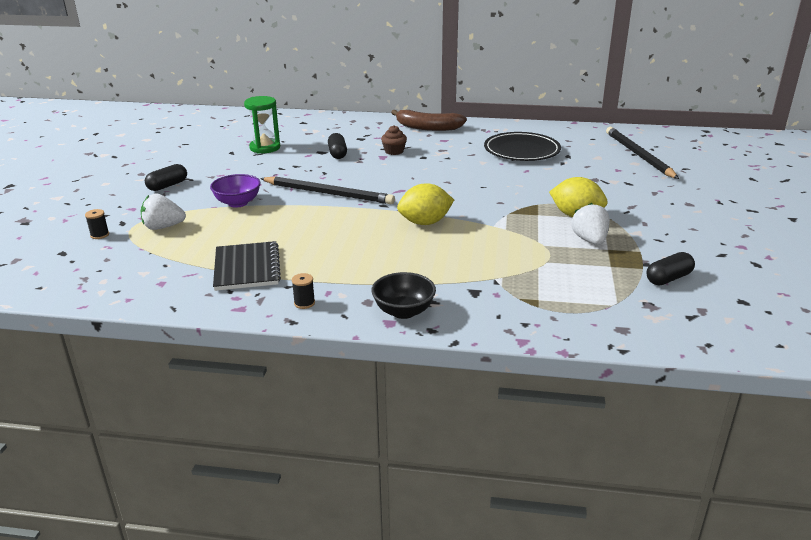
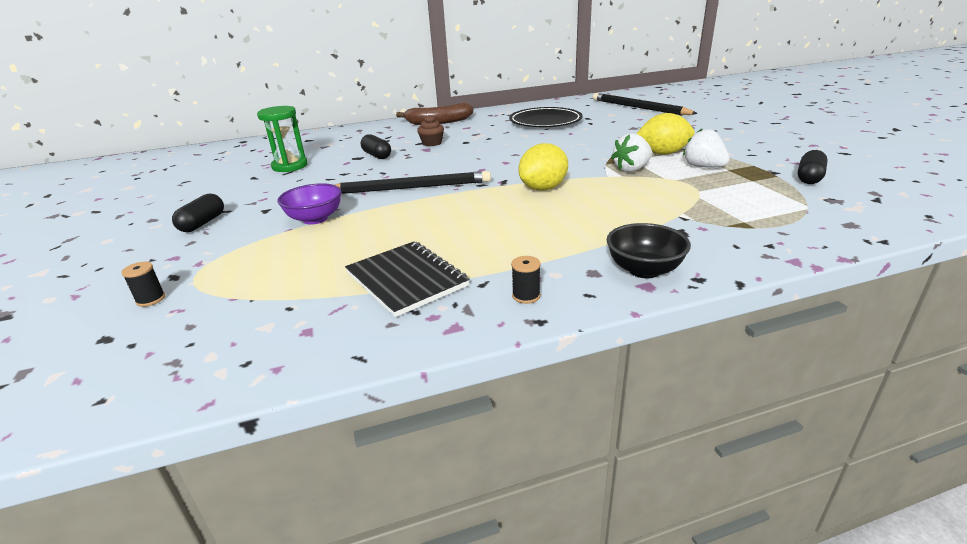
camera: 25 degrees left, 0 degrees up
white strawberry [141,193,186,230] -> white strawberry moved to [611,133,652,172]

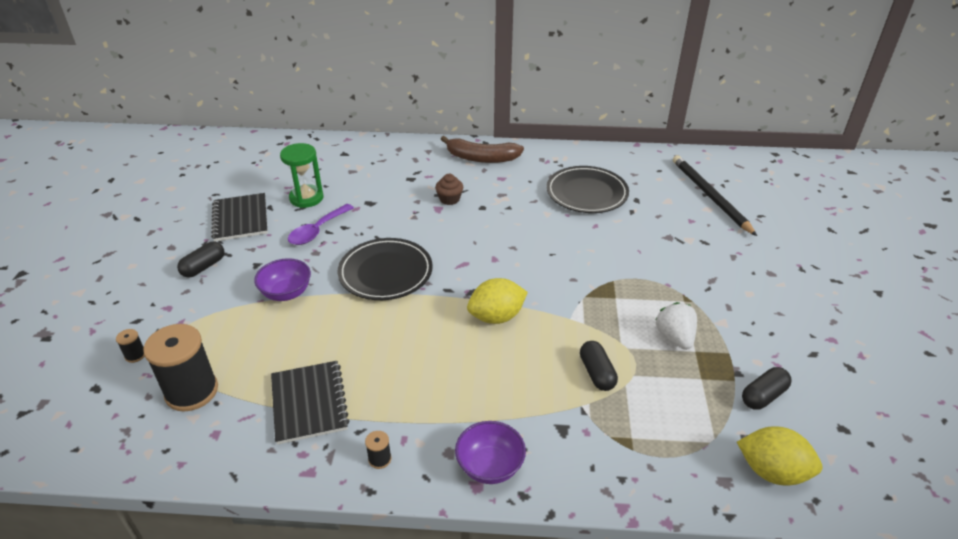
camera: 20 degrees right, 10 degrees up
black pencil [335,171,491,194] -> black plate [338,238,433,300]
black capsule [361,134,391,159] -> black capsule moved to [580,341,618,391]
black bowl [607,223,691,278] -> purple bowl [455,421,526,484]
white strawberry [611,133,652,172] -> none
yellow lemon [636,113,695,155] -> yellow lemon moved to [737,426,822,485]
none -> black spool [143,324,218,412]
none -> black notebook [211,193,268,242]
none -> purple spoon [288,204,354,245]

